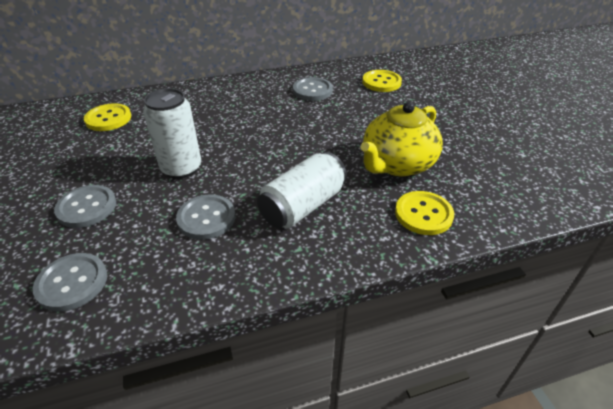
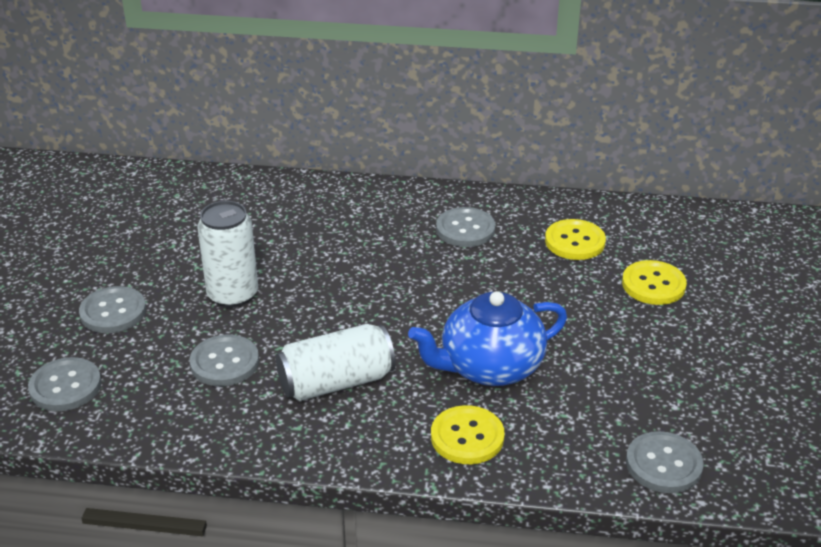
camera: 25 degrees right, 5 degrees down
yellow button [84,103,131,131] -> yellow button moved to [622,260,687,305]
yellow teapot [361,102,443,176] -> blue teapot [408,291,567,386]
none -> grey button [626,431,704,493]

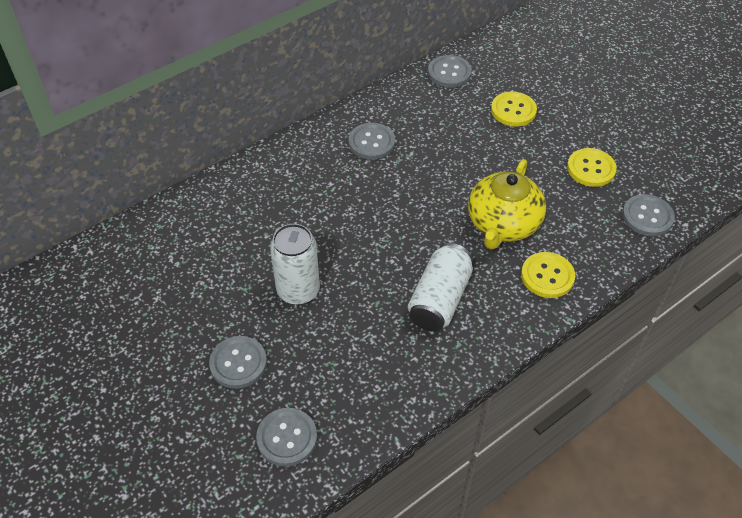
camera: 45 degrees left, 15 degrees up
grey button [190,335,259,386] -> grey button moved to [428,55,472,88]
blue teapot [408,291,567,386] -> yellow teapot [468,159,546,250]
yellow button [545,219,606,260] -> yellow button moved to [567,148,617,187]

